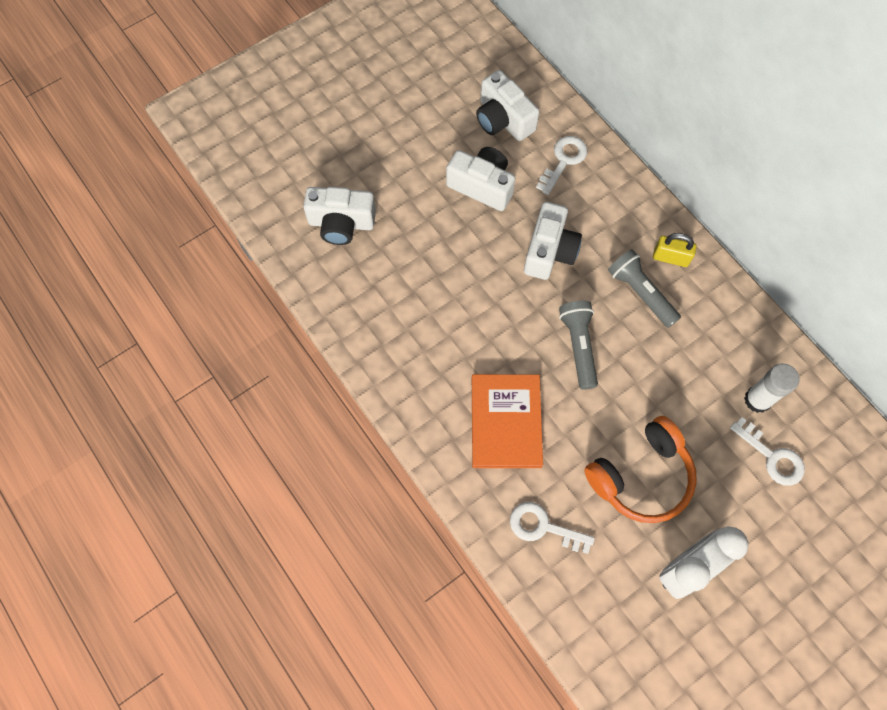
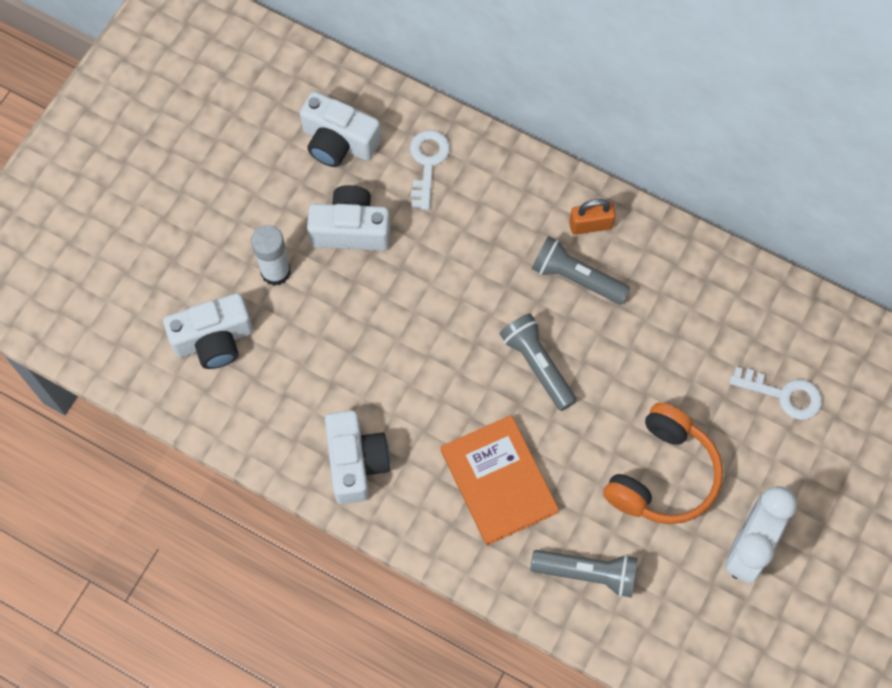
camera: 25 degrees left, 0 degrees up
white key [510,502,595,554] -> grey flashlight [530,550,638,597]
white camera [524,202,582,280] -> white camera moved to [325,410,390,504]
yellow padlock [653,233,697,267] -> orange padlock [569,199,616,235]
white glue stick [744,363,799,413] -> white glue stick moved to [251,225,291,286]

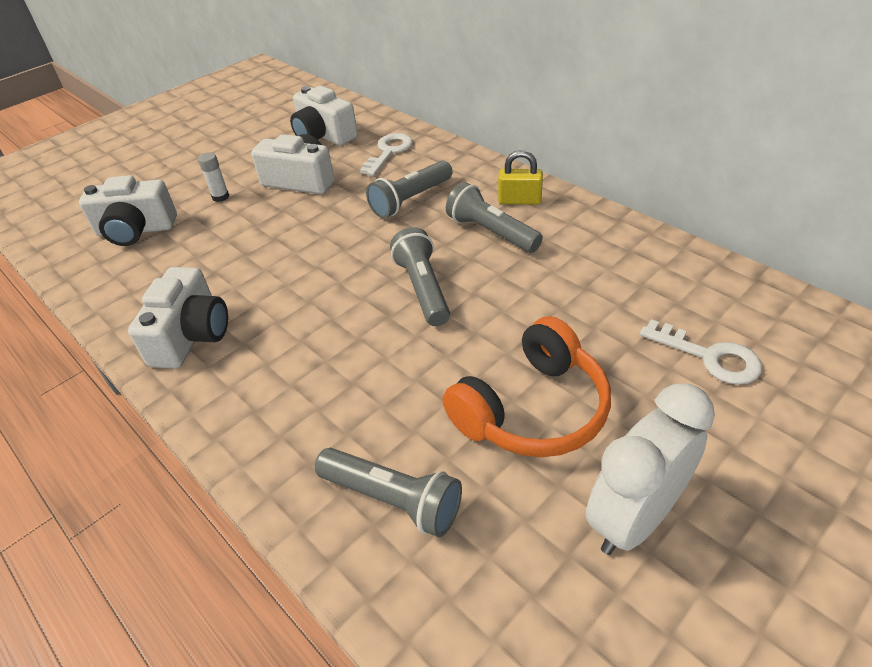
camera: 20 degrees right, 25 degrees down
white glue stick [251,225,291,286] -> white glue stick [198,152,229,202], size x0.61
orange book [441,415,559,546] -> none
orange padlock [569,199,616,235] -> yellow padlock [498,150,543,205]
none -> grey flashlight [366,161,452,218]

